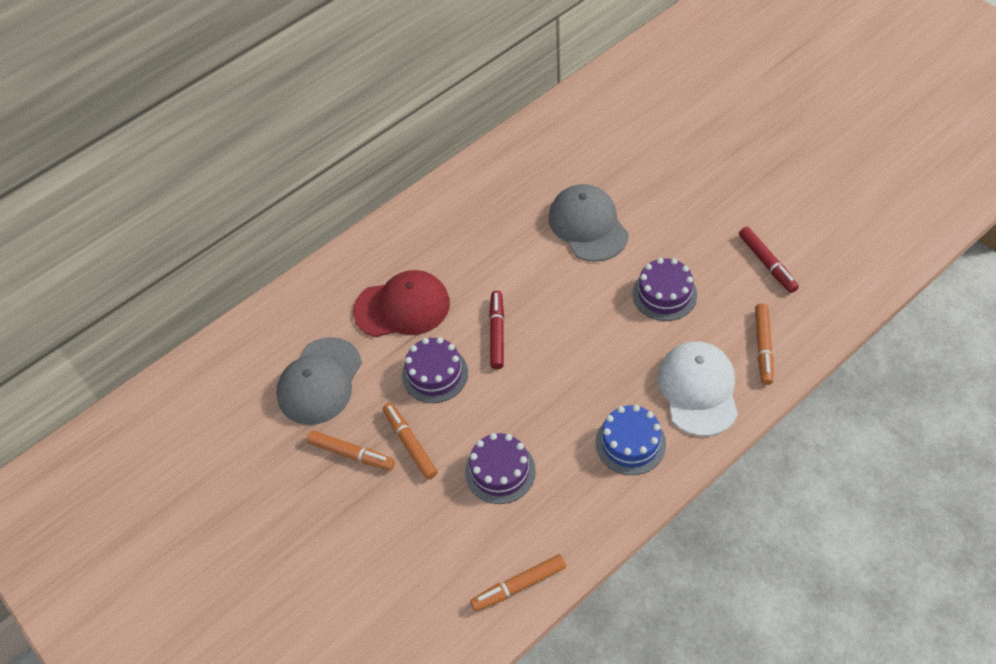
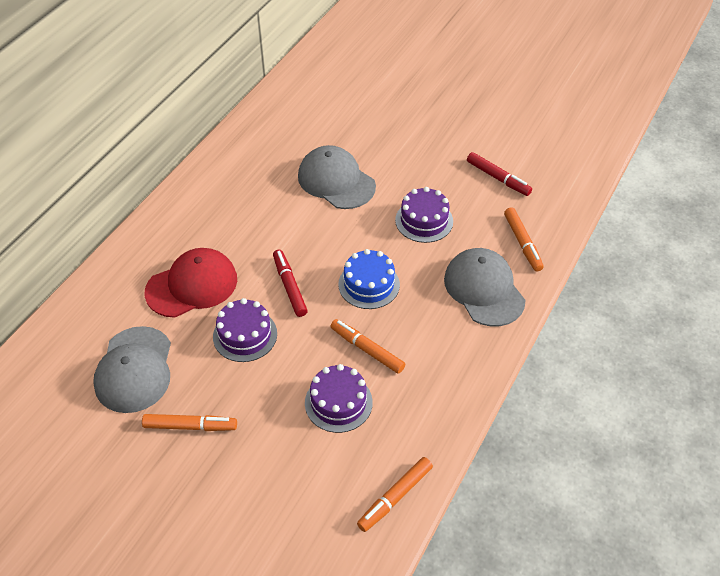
camera: 25 degrees left, 5 degrees down
orange marker [383,403,438,480] -> orange marker moved to [330,319,405,374]
blue cake [595,405,666,475] -> blue cake moved to [338,249,400,309]
white cap [658,341,738,436] -> grey cap [444,248,526,326]

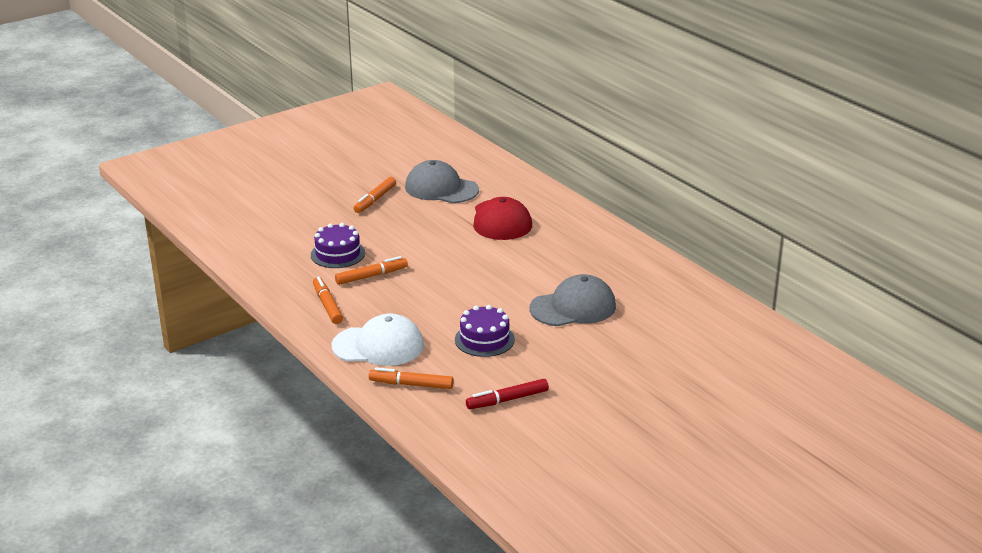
camera: 115 degrees right, 20 degrees down
purple cake [213,298,277,362] -> none
red marker [273,250,308,317] -> none
blue cake [338,249,400,309] -> none
orange marker [357,457,433,532] -> orange marker moved to [313,276,343,324]
grey cap [444,248,526,326] -> white cap [332,313,424,366]

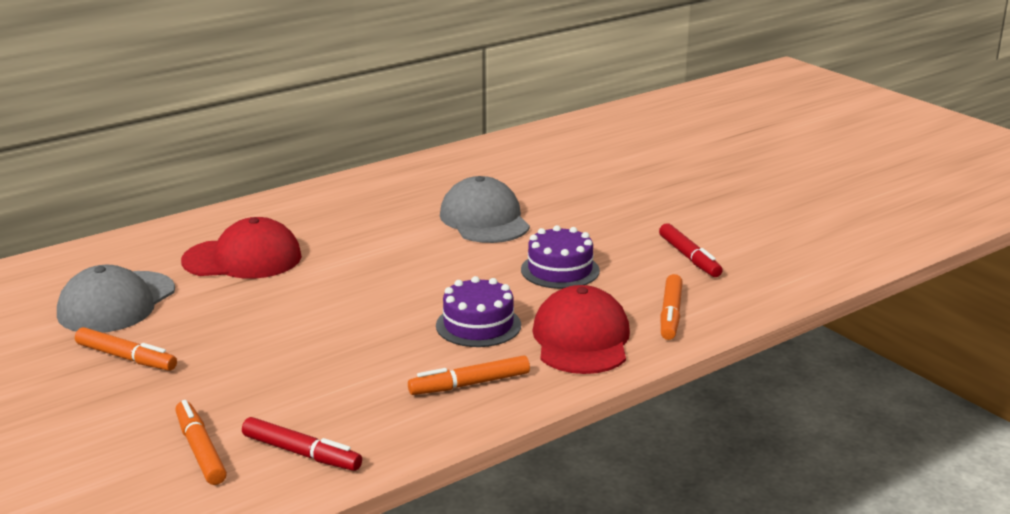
camera: 90 degrees left, 5 degrees down
purple cake [311,223,365,268] -> purple cake moved to [436,276,521,347]
white cap [332,313,424,366] -> red cap [532,285,630,374]
orange marker [335,256,408,285] -> orange marker moved to [175,400,227,485]
none -> red marker [242,417,362,471]

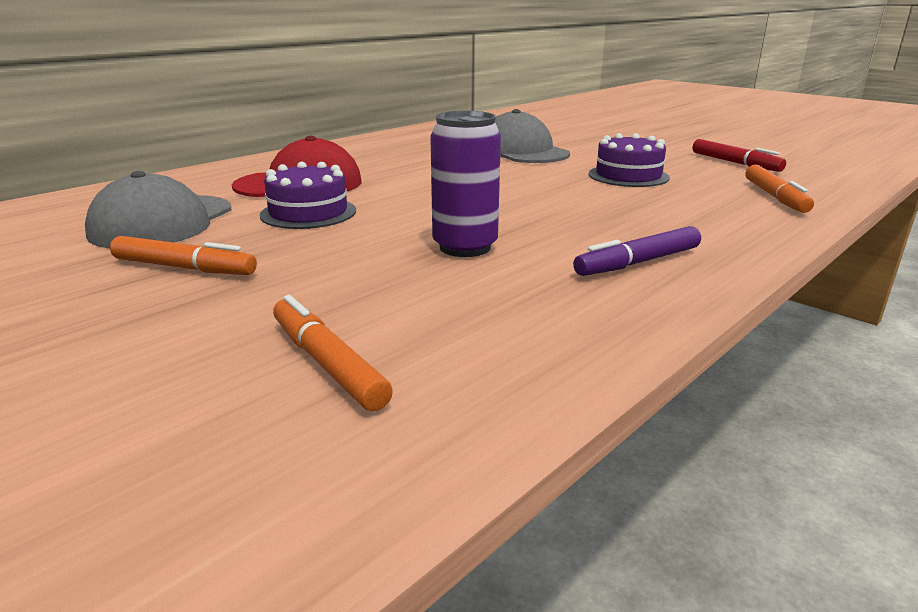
camera: 10 degrees left, 0 degrees up
red marker [242,417,362,471] -> none
orange marker [408,355,530,395] -> purple marker [573,226,701,276]
purple cake [436,276,521,347] -> purple cake moved to [260,162,356,229]
red cap [532,285,630,374] -> none
none -> purple can [430,111,501,257]

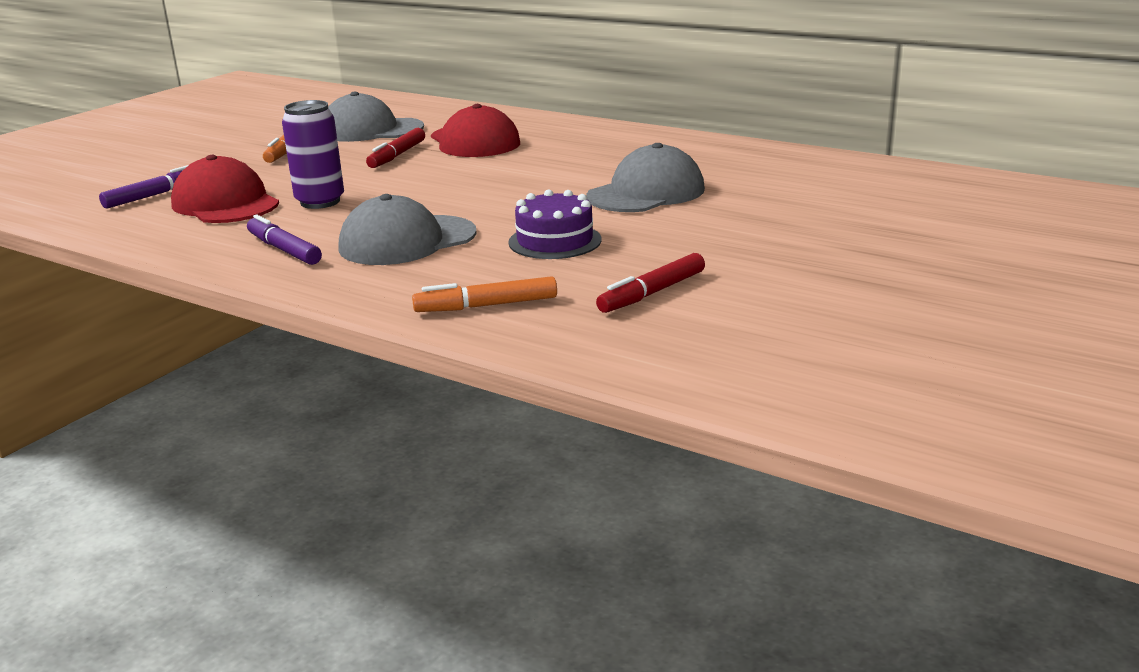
camera: 80 degrees right, 0 degrees up
purple cake [260,162,356,229] -> red marker [366,128,425,168]
orange marker [273,295,393,411] -> purple marker [99,165,189,208]
none -> red cap [171,155,279,223]
none -> grey cap [339,194,477,265]

